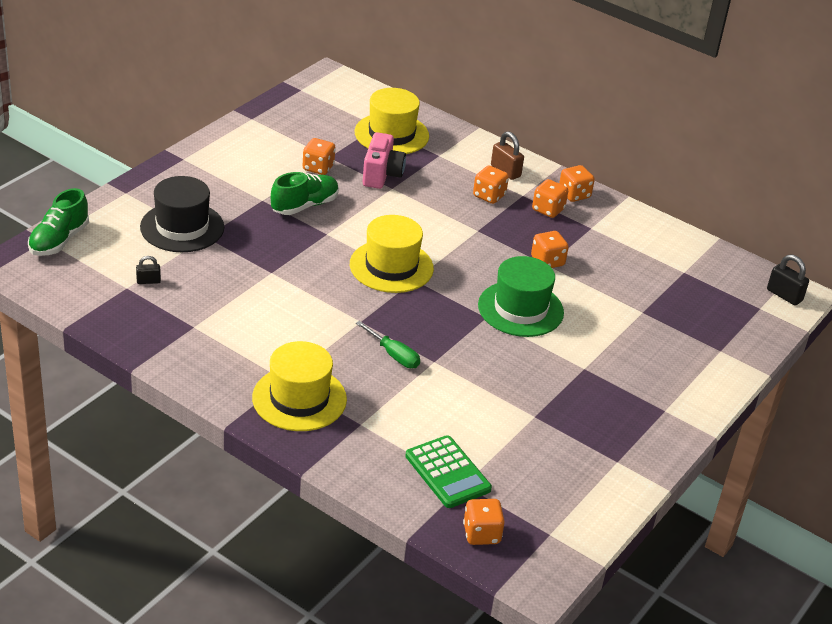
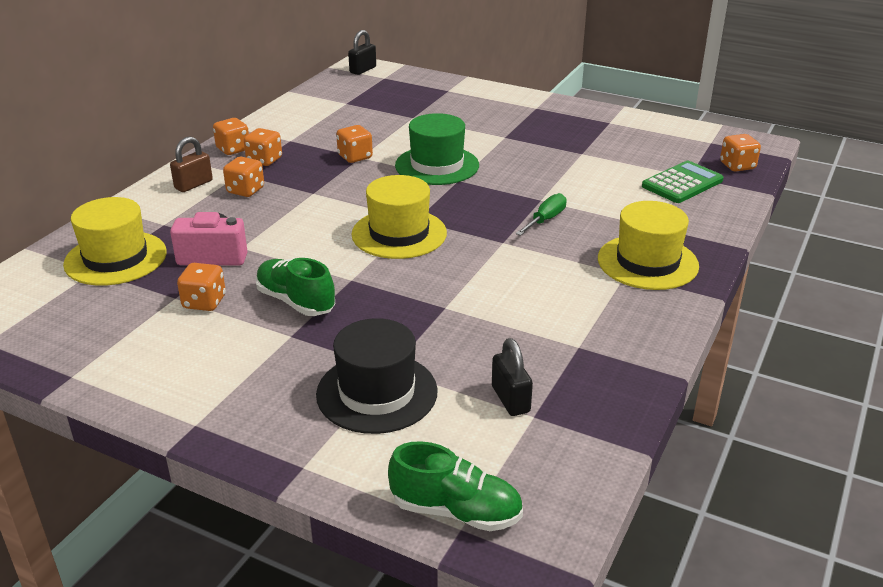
camera: 95 degrees left, 5 degrees down
black padlock [136,256,161,284] -> black padlock [492,338,533,416], size x1.62

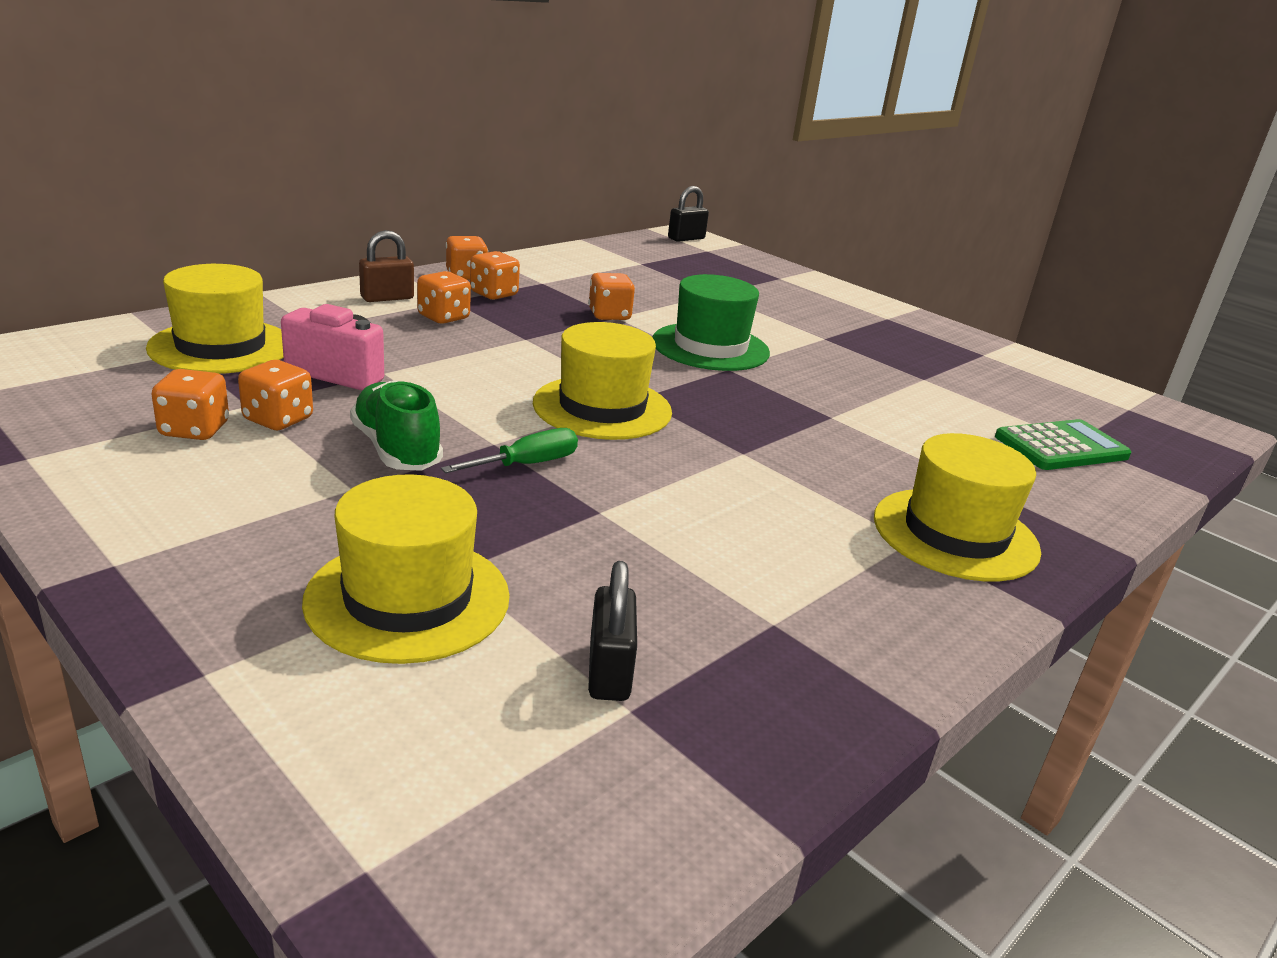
camera: 15 degrees right, 5 degrees down
black hat [316,318,438,434] -> yellow hat [302,474,510,664]
green shoe [388,441,523,531] -> none
green screwdriver [516,193,567,236] -> green screwdriver moved to [441,428,578,473]
orange dice [720,134,761,172] -> orange dice moved to [151,369,229,440]

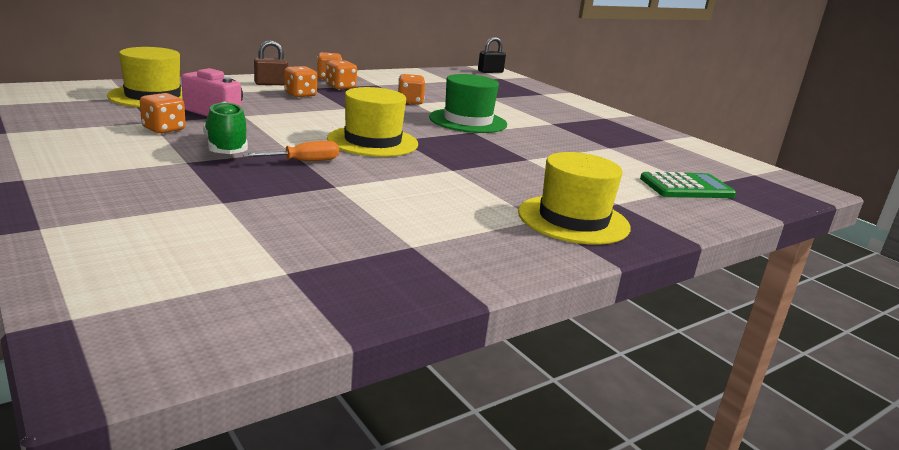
camera: 10 degrees right, 5 degrees down
orange dice [151,369,229,440] -> none
yellow hat [302,474,510,664] -> none
green screwdriver [441,428,578,473] -> orange screwdriver [243,141,339,161]
black padlock [588,561,637,701] -> none

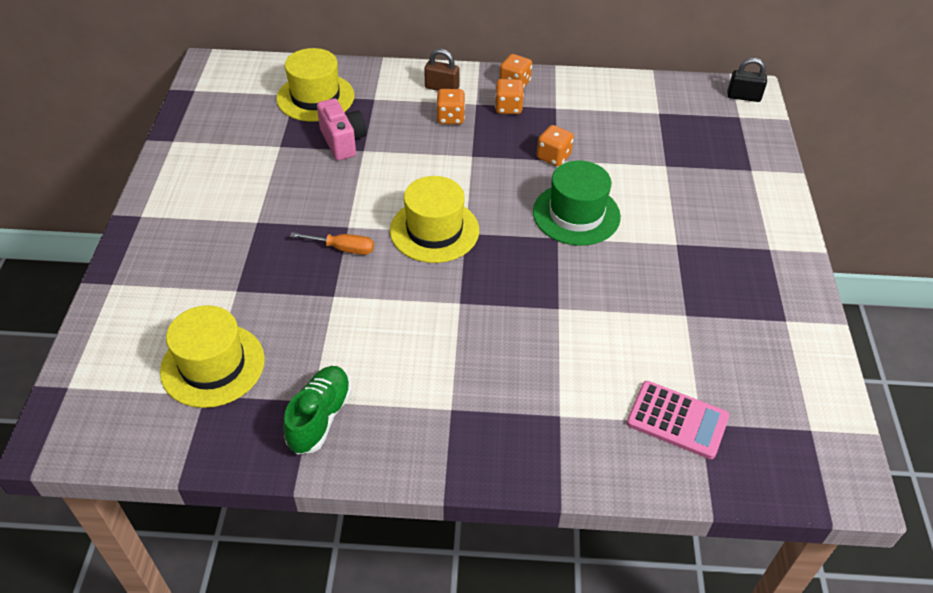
camera: 40 degrees right, 25 degrees up
orange dice [140,93,186,134] -> none
green shoe [203,101,248,154] -> green shoe moved to [283,366,352,454]
yellow hat [518,152,631,245] -> yellow hat moved to [160,305,265,408]
green calculator [640,172,736,198] -> pink calculator [626,381,729,459]

